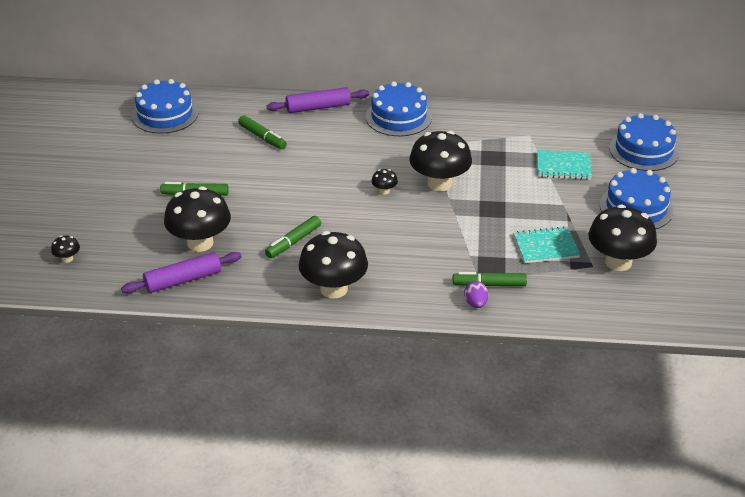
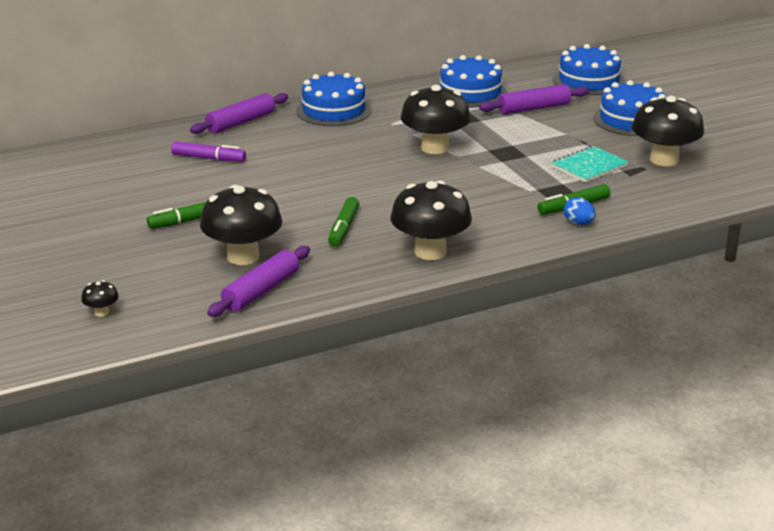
camera: 30 degrees left, 10 degrees down
blue cake [132,79,198,134] -> blue cake moved to [438,55,507,107]
green marker [238,115,287,149] -> purple marker [171,141,246,162]
black mushroom [371,169,398,195] -> none
purple egg [464,281,488,308] -> blue egg [564,197,596,225]
turquoise notebook [537,150,592,180] -> purple rolling pin [479,84,589,114]

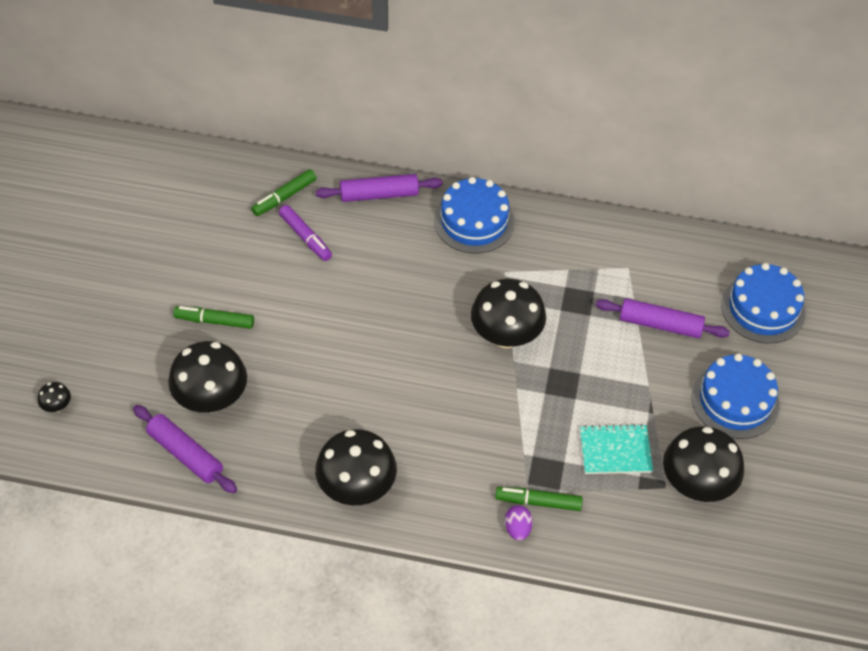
camera: 35 degrees right, 25 degrees up
purple rolling pin [207,246,310,317] -> purple rolling pin turned 60 degrees clockwise [133,405,237,493]
green marker [328,197,359,247] -> green marker moved to [251,169,316,216]
blue cake [438,55,507,107] -> none
blue egg [564,197,596,225] -> purple egg [505,505,533,541]

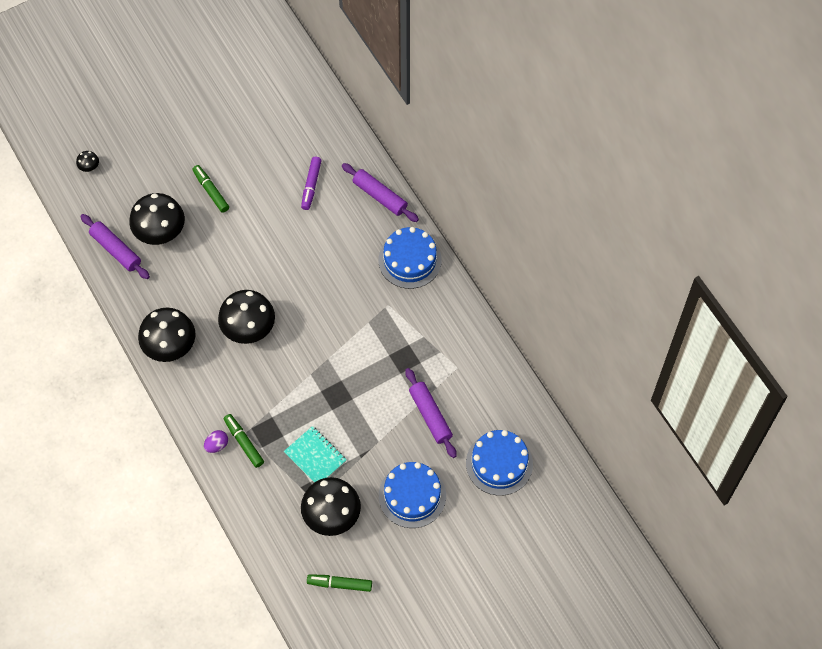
camera: 50 degrees right, 10 degrees up
purple rolling pin [133,405,237,493] -> purple rolling pin turned 45 degrees counterclockwise [80,214,150,279]
green marker [251,169,316,216] -> green marker moved to [307,574,372,592]
black mushroom [471,279,546,348] -> black mushroom moved to [218,290,275,344]

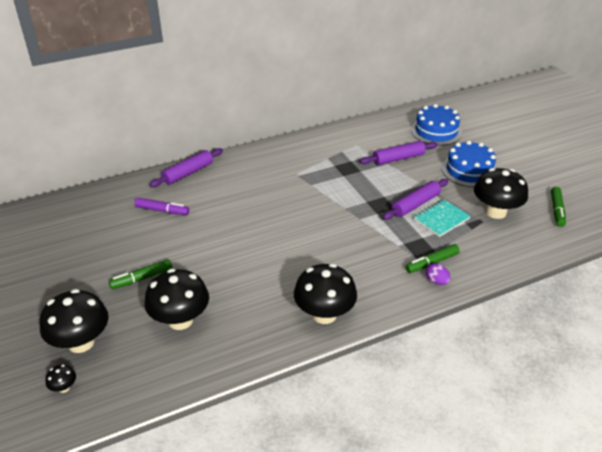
camera: 85 degrees left, 25 degrees down
purple rolling pin [80,214,150,279] -> purple rolling pin moved to [383,179,448,220]
black mushroom [218,290,275,344] -> black mushroom moved to [39,289,108,353]
blue cake [378,227,442,289] -> none

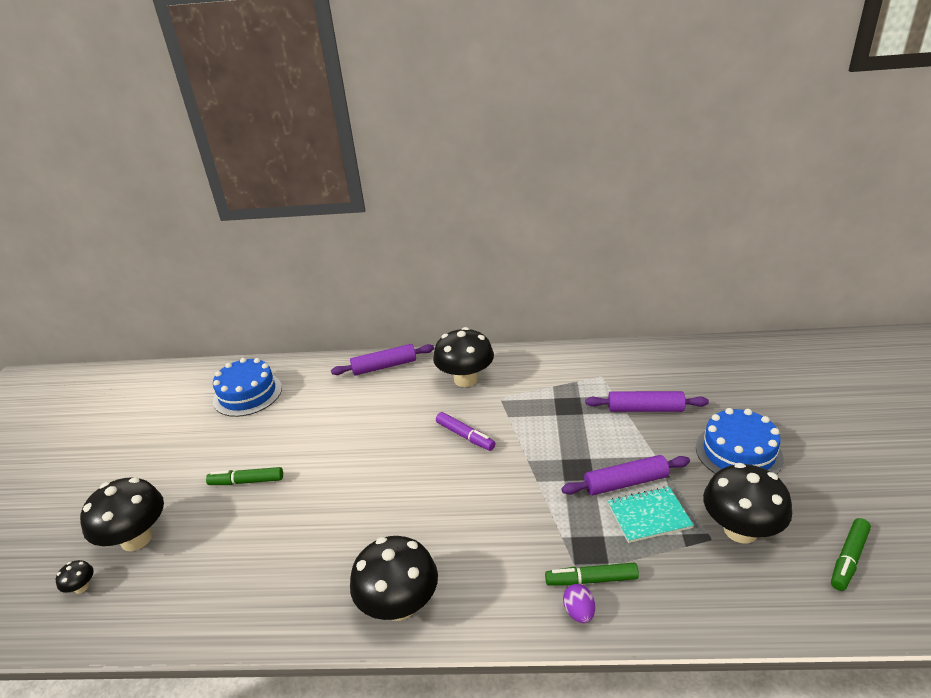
camera: 30 degrees right, 5 degrees down
purple marker [135,198,189,215] -> purple marker moved to [436,412,495,451]
black mushroom [144,269,209,330] -> black mushroom moved to [433,327,494,387]
blue cake [411,104,462,146] -> blue cake moved to [213,358,282,417]

